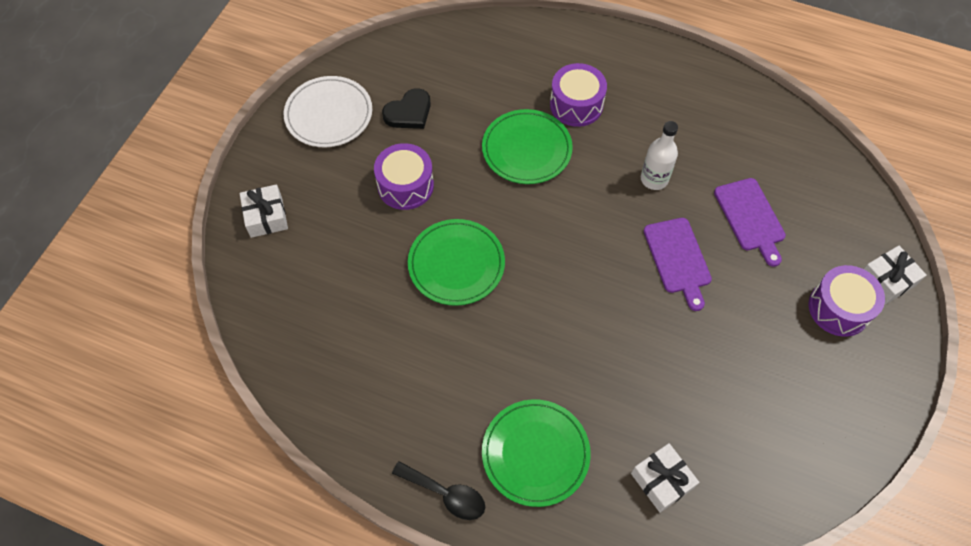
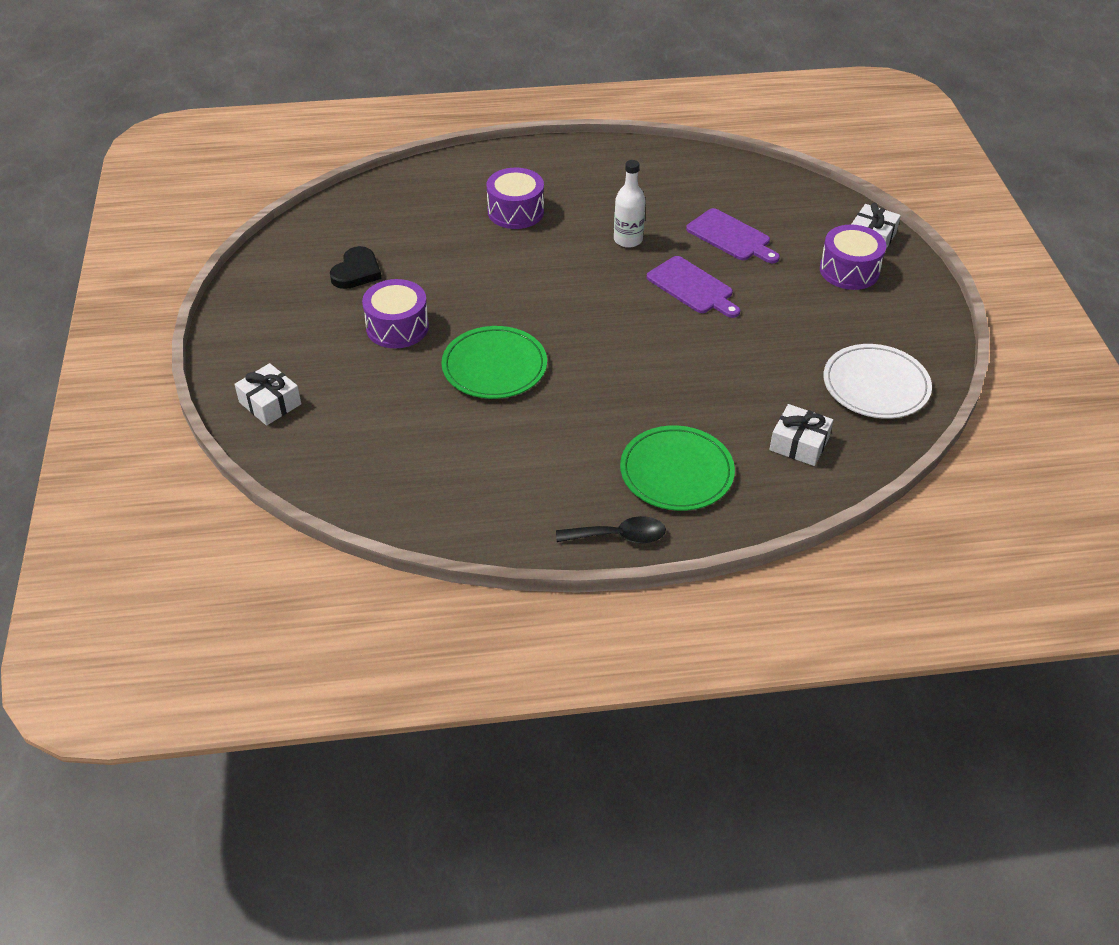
camera: 30 degrees left, 15 degrees down
white plate [284,76,372,147] -> white plate moved to [823,344,932,419]
green plate [482,109,573,184] -> none

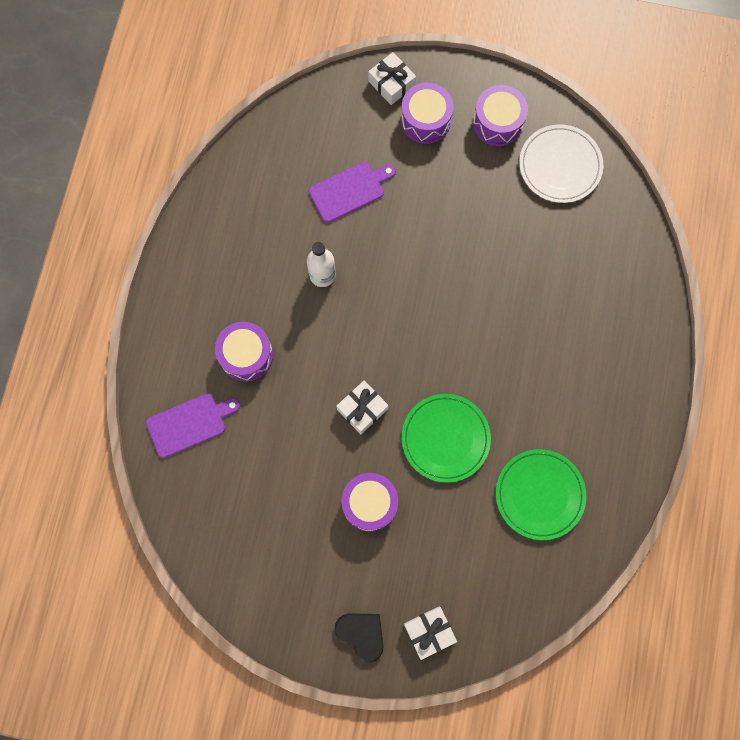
camera: 70 degrees left, 30 degrees up
black heart [330,246,382,289] -> black heart moved to [334,613,384,663]
black spoon [556,516,666,543] -> none
green plate [620,425,735,511] -> green plate moved to [496,449,586,540]
purple cutting board [647,256,740,318] -> purple cutting board moved to [146,393,240,458]
white gift [769,404,833,466] -> white gift moved to [336,380,389,434]
none -> purple drum [473,85,528,146]

